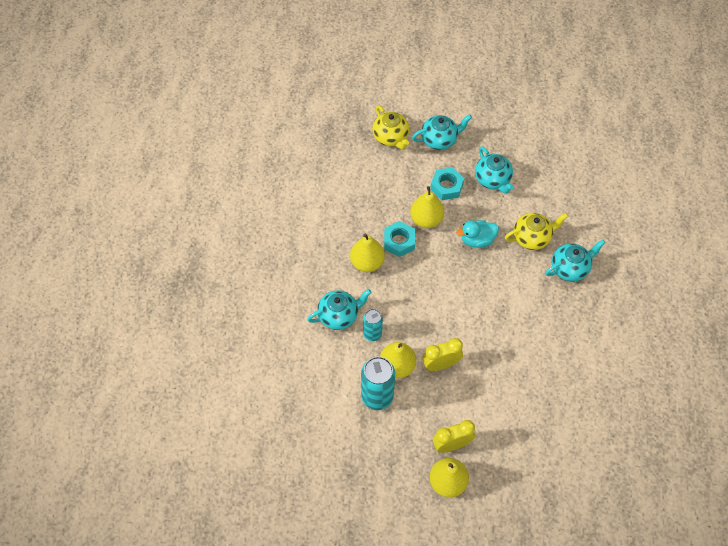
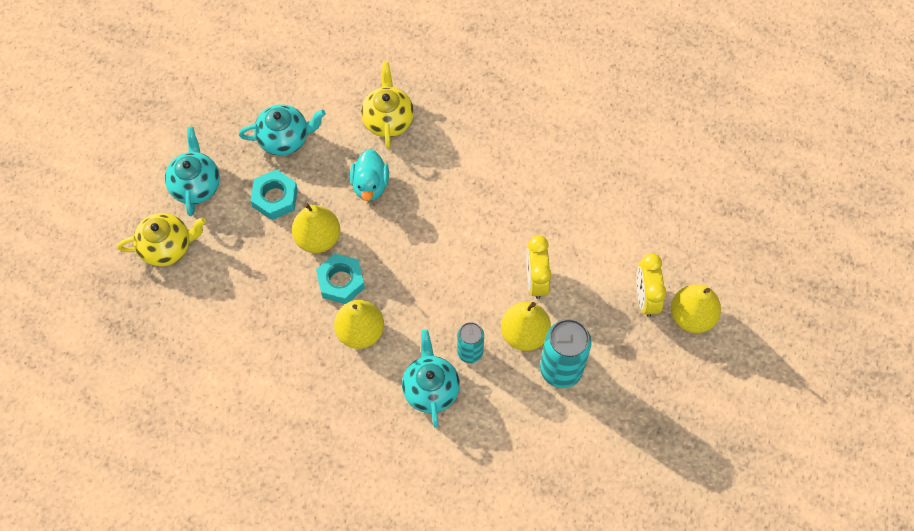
camera: 75 degrees left, 5 degrees up
turquoise teapot [545,240,605,282] -> none

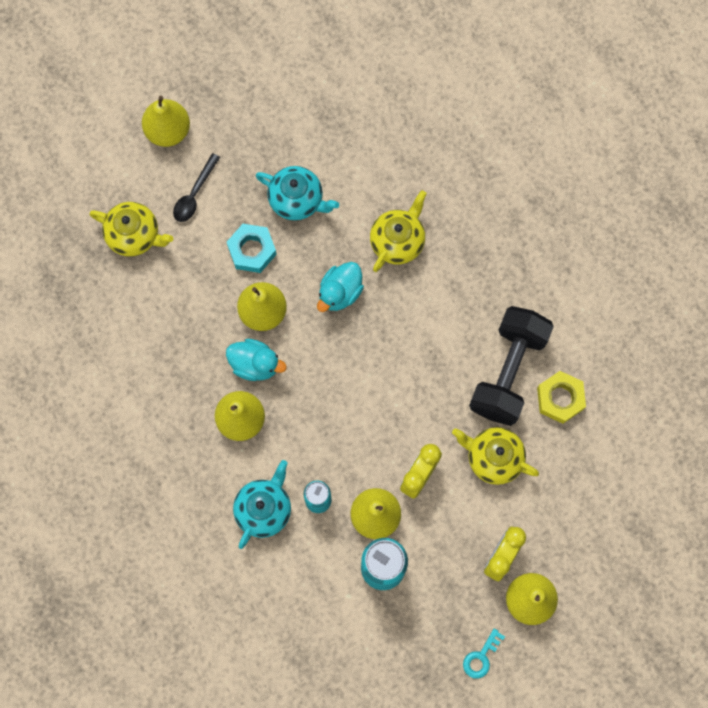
camera: 35 degrees right, 10 degrees up
turquoise teapot [165,127,220,216] -> black spoon [173,153,220,222]
turquoise nut [316,254,365,304] -> turquoise duck [226,339,287,381]
none -> yellow pear [142,96,190,147]
none -> yellow teapot [452,427,539,485]
none -> turquoise key [463,628,505,679]
none -> black dumbbell [469,306,554,426]
none -> yellow nut [537,371,586,424]

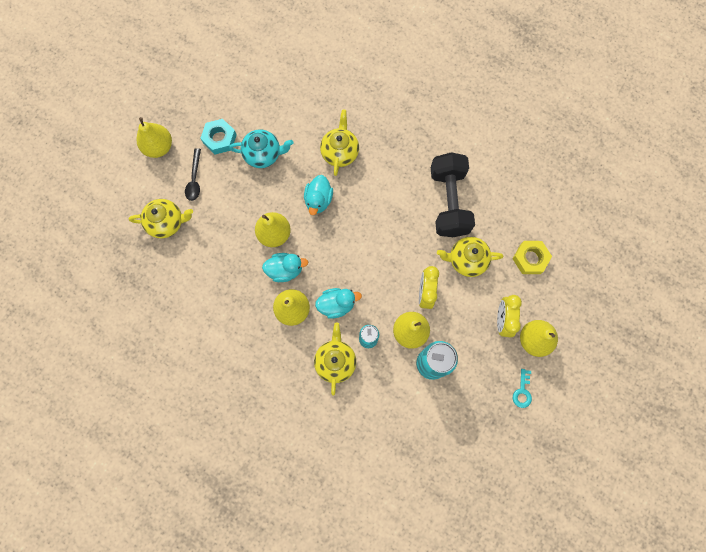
camera: 25 degrees left, 0 degrees up
turquoise nut [227,224,277,273] -> turquoise nut moved to [200,119,237,154]
turquoise teapot [233,460,291,549] -> yellow teapot [314,322,356,396]
yellow nut [537,371,586,424] -> yellow nut moved to [513,241,552,274]
none -> turquoise duck [315,288,362,319]

